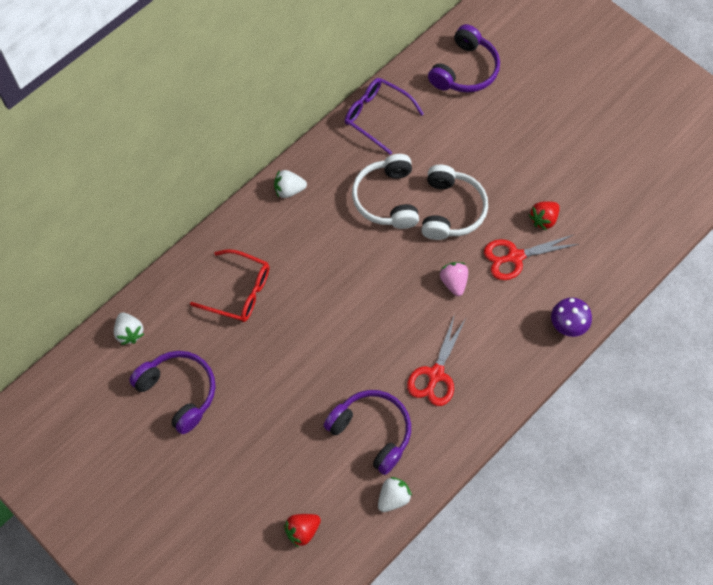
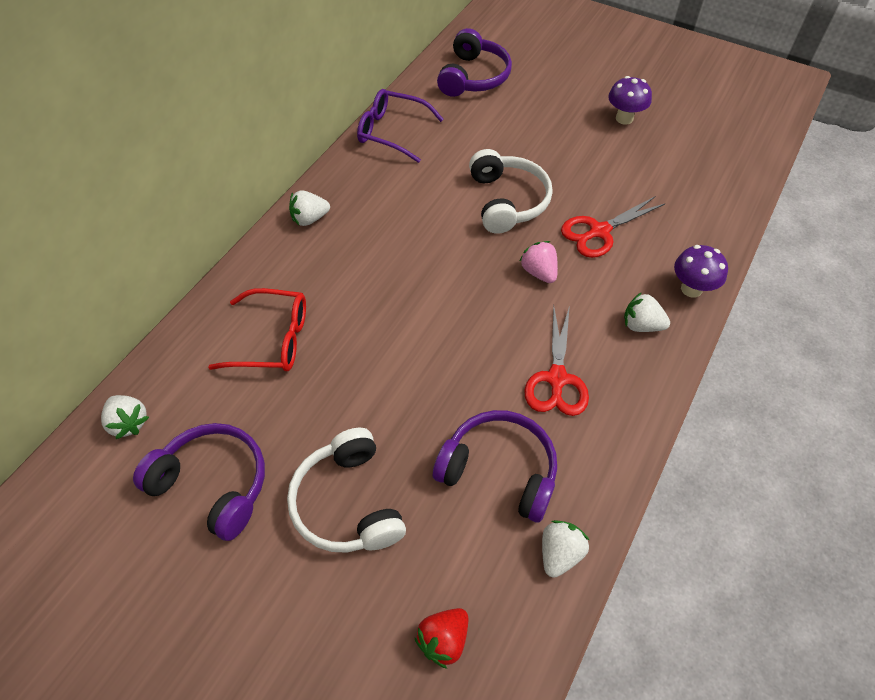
camera: 15 degrees left, 10 degrees down
white headphones [352,154,419,229] -> white headphones moved to [287,428,406,553]
red strawberry [529,201,560,231] -> none
none -> purple mushroom [608,76,652,125]
none -> white strawberry [624,292,670,332]

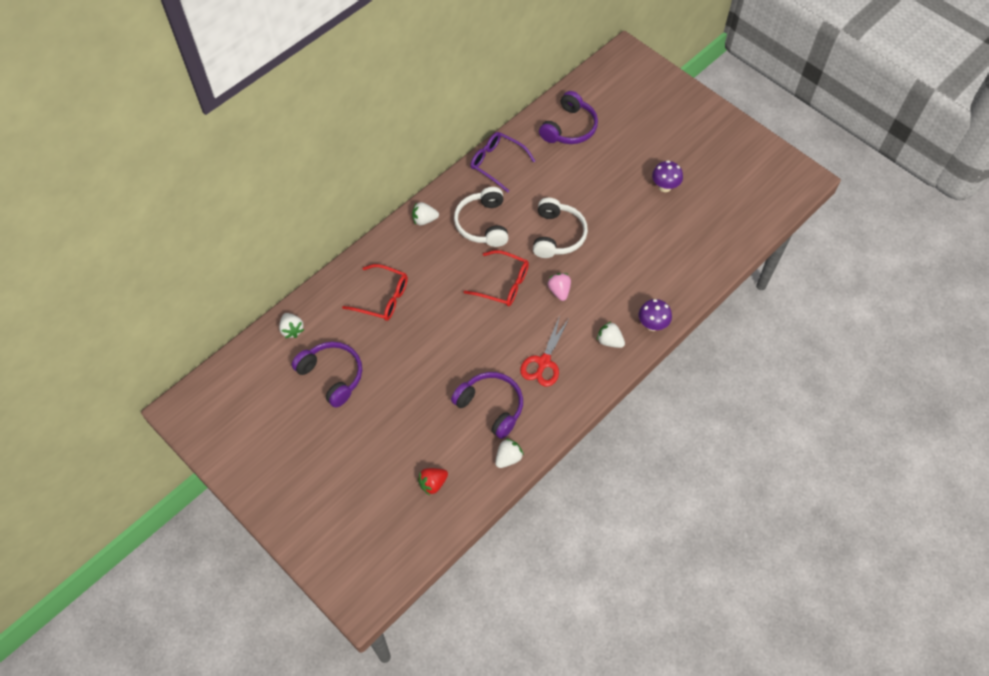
camera: 15 degrees right, 5 degrees up
white headphones [287,428,406,553] -> white headphones moved to [454,187,508,247]
red scissors [561,196,666,258] -> none
none -> red glasses [464,250,529,306]

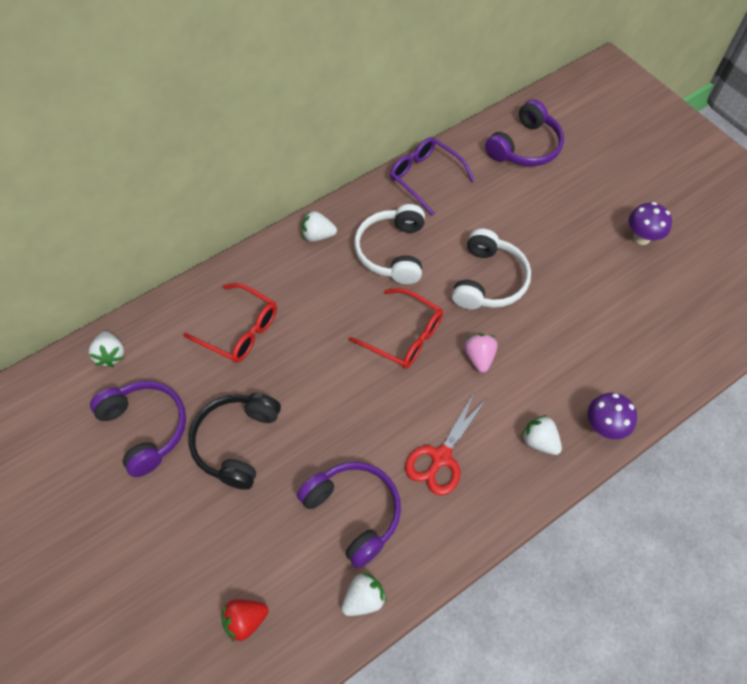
camera: 10 degrees right, 0 degrees up
none -> black headphones [189,393,281,490]

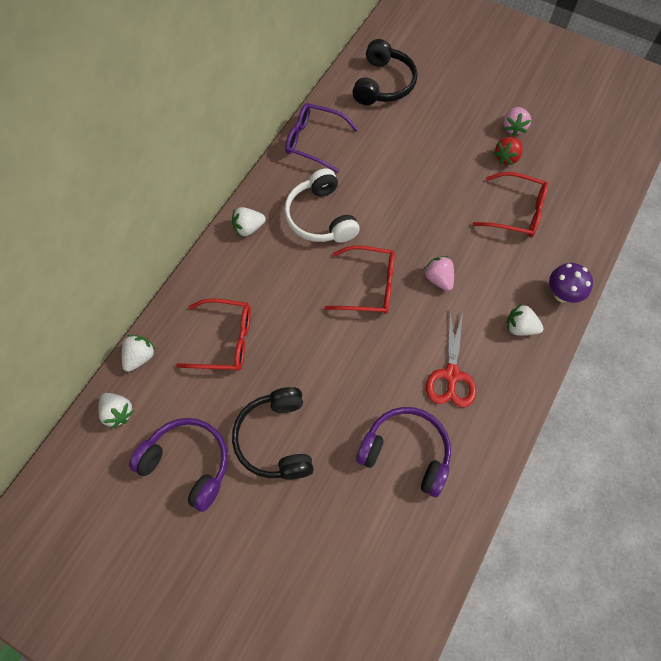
camera: 25 degrees left, 5 degrees up
red strawberry [222,599,269,642] -> red strawberry moved to [493,137,523,165]
white strawberry [342,573,386,616] -> white strawberry moved to [122,335,156,372]
white headphones [452,228,531,309] -> none
purple headphones [485,99,564,167] -> black headphones [352,39,418,105]
purple mushroom [629,202,672,245] -> pink strawberry [503,107,531,136]
none -> red glasses [473,172,548,238]

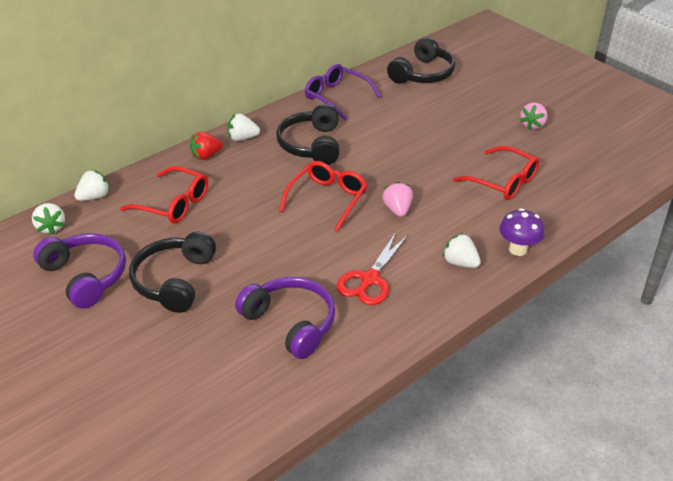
camera: 20 degrees right, 25 degrees down
white headphones [284,169,360,243] -> black headphones [276,104,339,165]
red glasses [324,245,395,314] -> red glasses turned 90 degrees counterclockwise [279,161,367,231]
red strawberry [493,137,523,165] -> red strawberry moved to [190,131,223,160]

